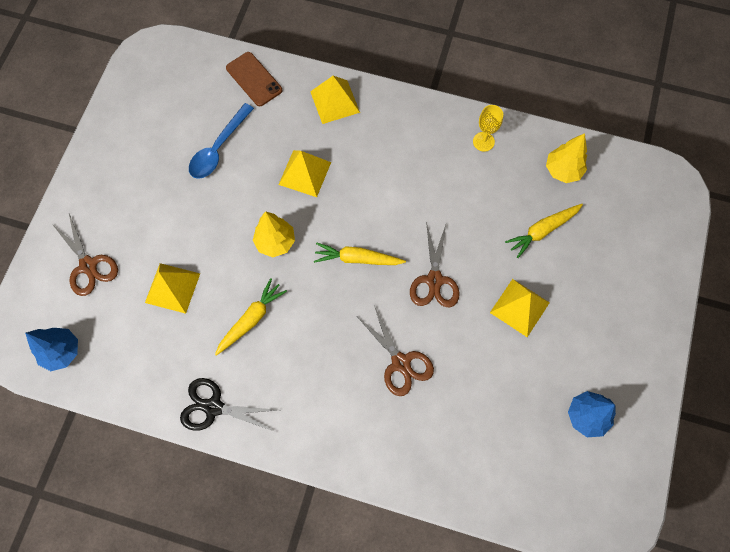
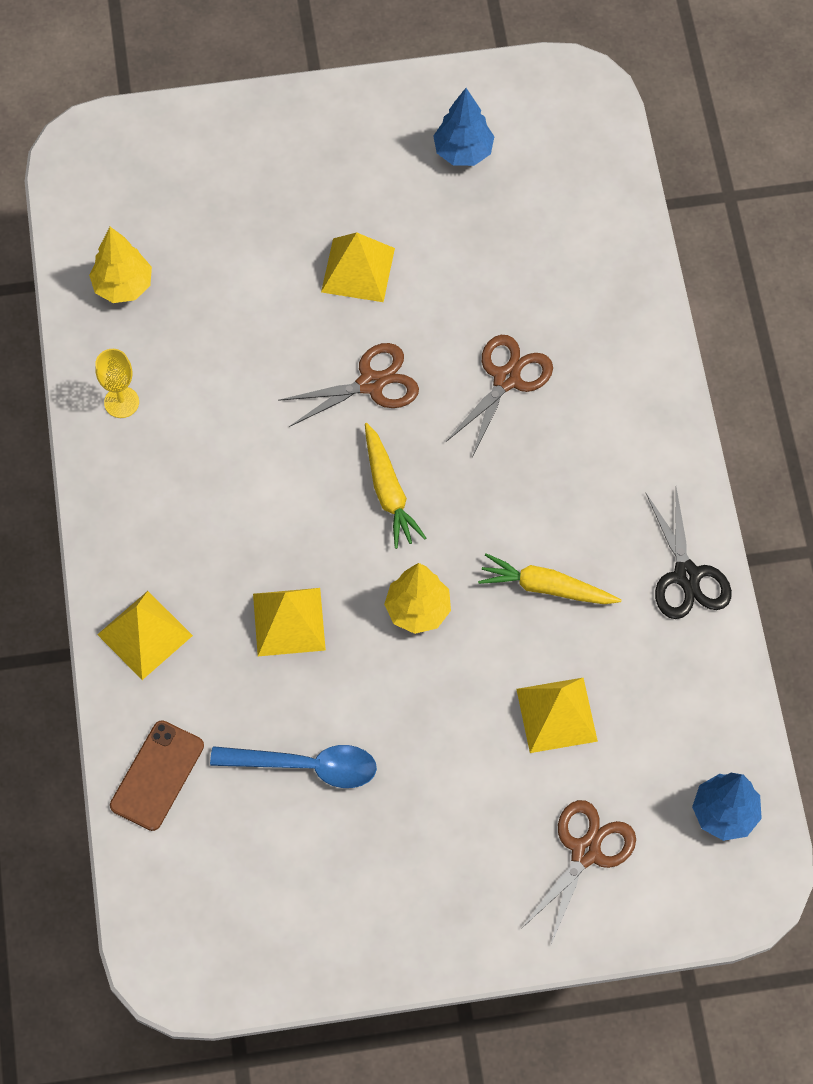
camera: 115 degrees left, 5 degrees down
yellow carrot [505,204,583,258] -> none

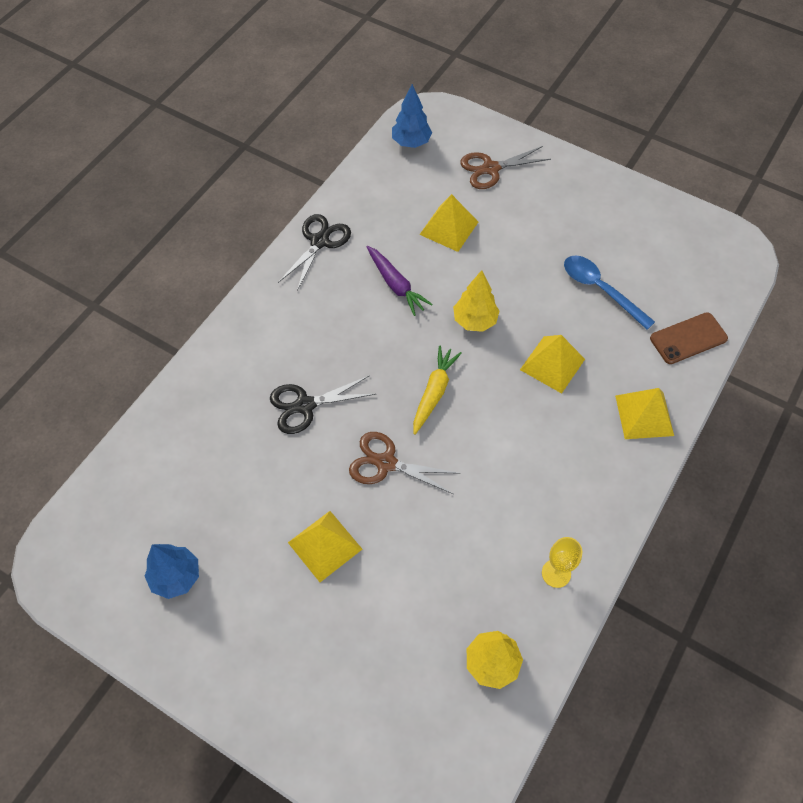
camera: 140 degrees left, 5 degrees down
brown scissors [446,335,553,457] -> black scissors [270,376,376,434]
yellow carrot [478,553,622,604] -> purple carrot [367,246,433,316]

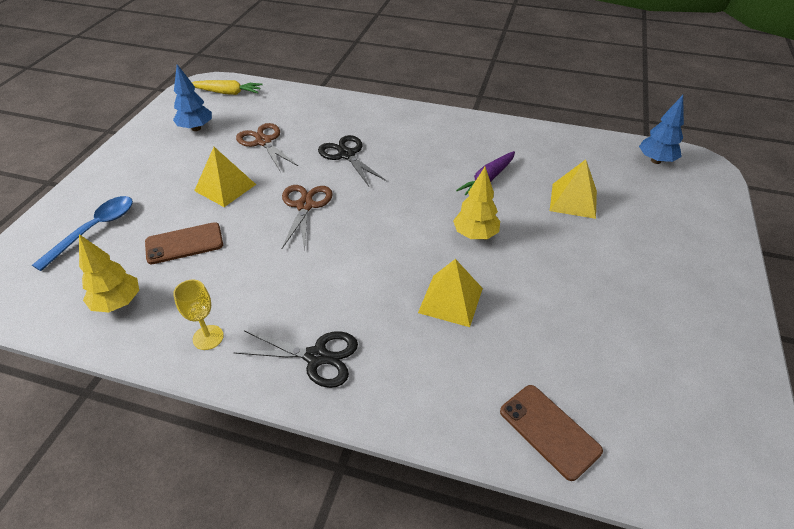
camera: 75 degrees right, 15 degrees down
black scissors [278,214,351,291] -> black scissors moved to [234,330,358,388]
yellow carrot [413,345,462,435] -> yellow carrot moved to [192,80,263,95]
brown scissors [460,146,551,189] -> brown scissors moved to [236,123,298,171]
blue spoon [564,255,655,330] -> blue spoon moved to [32,196,133,271]
yellow pyramid [615,388,674,439] -> none
none -> brown phone [145,222,223,264]

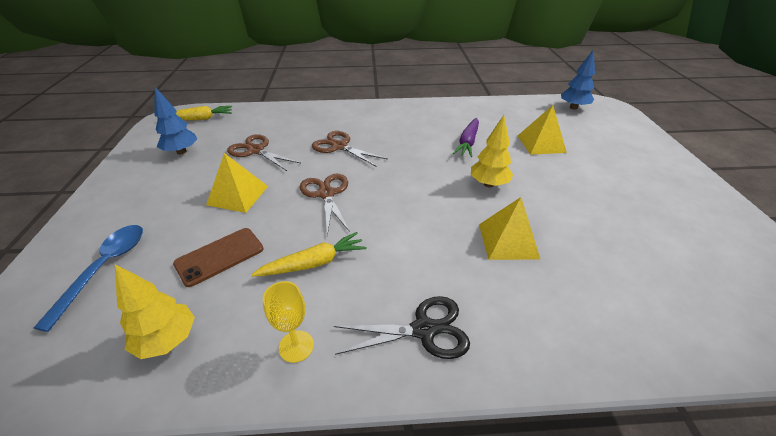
camera: 20 degrees left, 5 degrees down
black scissors [318,135,387,186] -> brown scissors [312,131,388,166]
brown phone [500,385,603,481] -> none
none -> yellow carrot [251,232,367,277]

